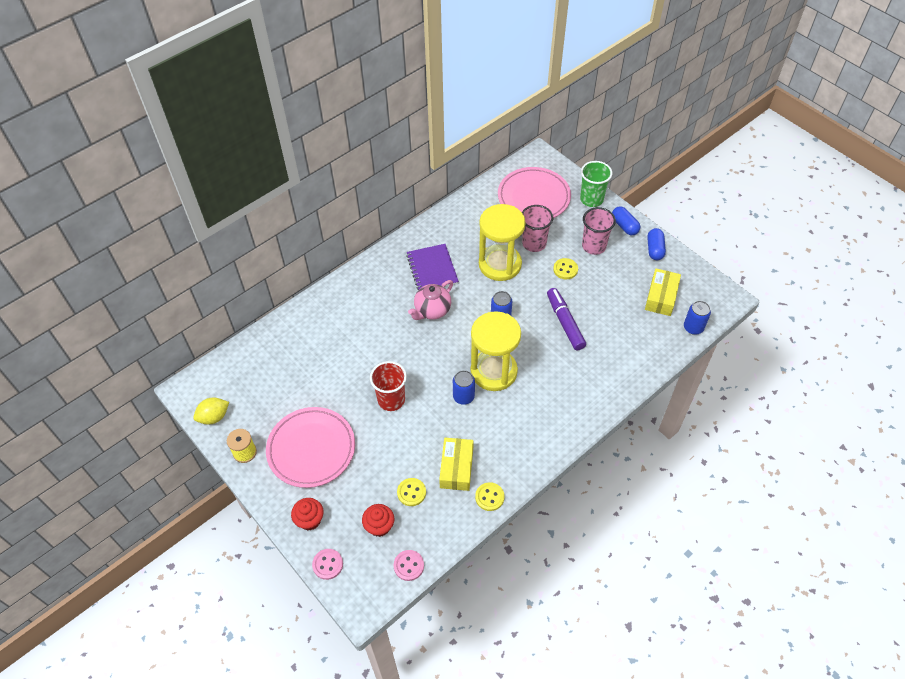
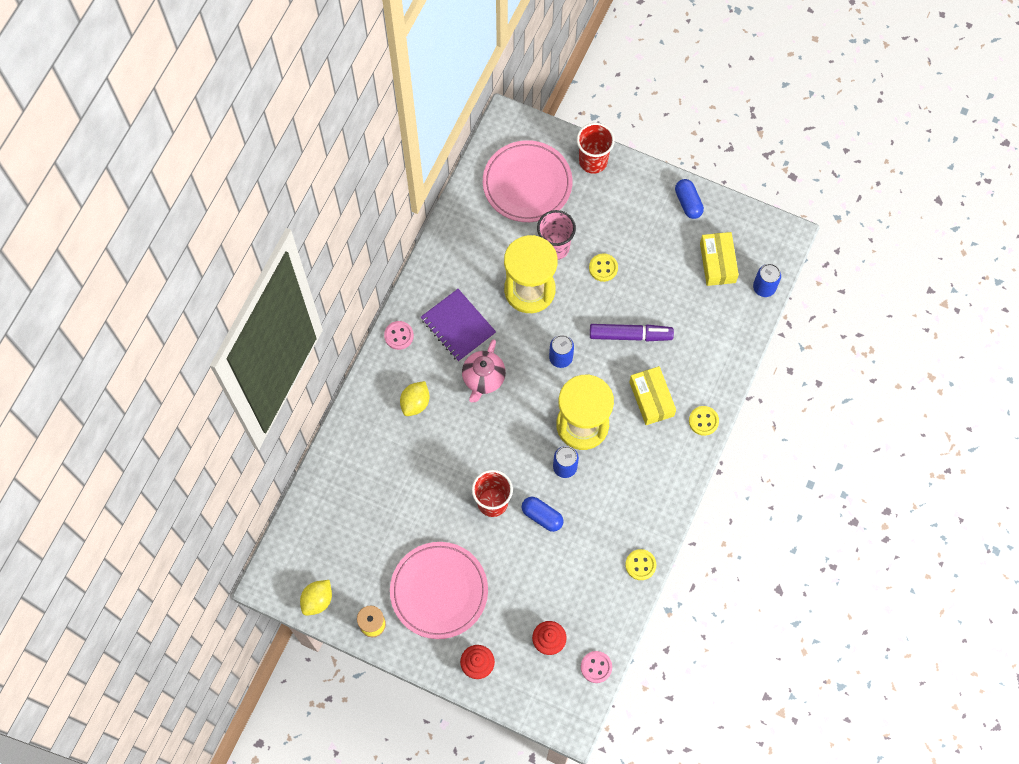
camera: 25 degrees left, 15 degrees up
pink button [312,549,343,580] -> pink button moved to [384,321,414,350]
yellow button [397,478,426,506] -> yellow button moved to [689,406,719,436]
yellow box [439,438,474,491] -> yellow box moved to [629,366,676,425]
purple marker [547,288,586,351] -> purple marker turned 135 degrees clockwise [590,324,674,341]
green cup [580,161,612,207] -> red cup [577,123,615,174]
pink cup [582,207,616,255] -> none
blue capsule [612,206,641,235] -> blue capsule moved to [522,497,563,532]
none -> yellow lemon [400,381,430,416]

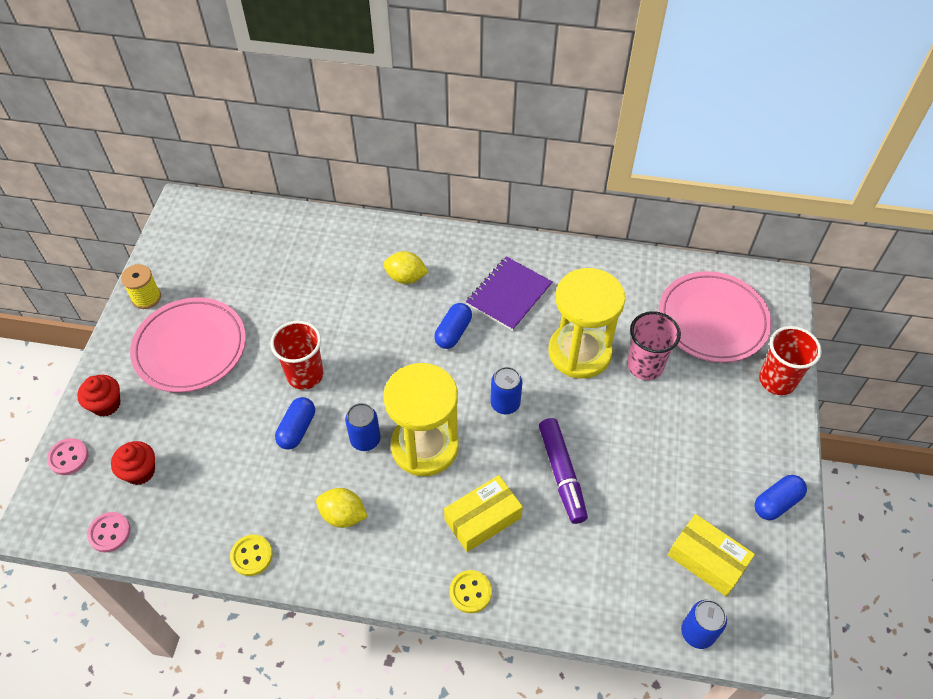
camera: 75 degrees right, 15 degrees down
yellow lemon [300,580,332,616] -> yellow lemon moved to [316,488,368,528]
pink button [384,321,414,350] -> pink button moved to [47,438,89,475]
pink teapot [462,339,506,402] -> blue capsule [434,303,472,349]
yellow button [589,253,618,282] -> none
yellow box [700,232,739,286] -> yellow box turned 60 degrees clockwise [668,514,755,597]

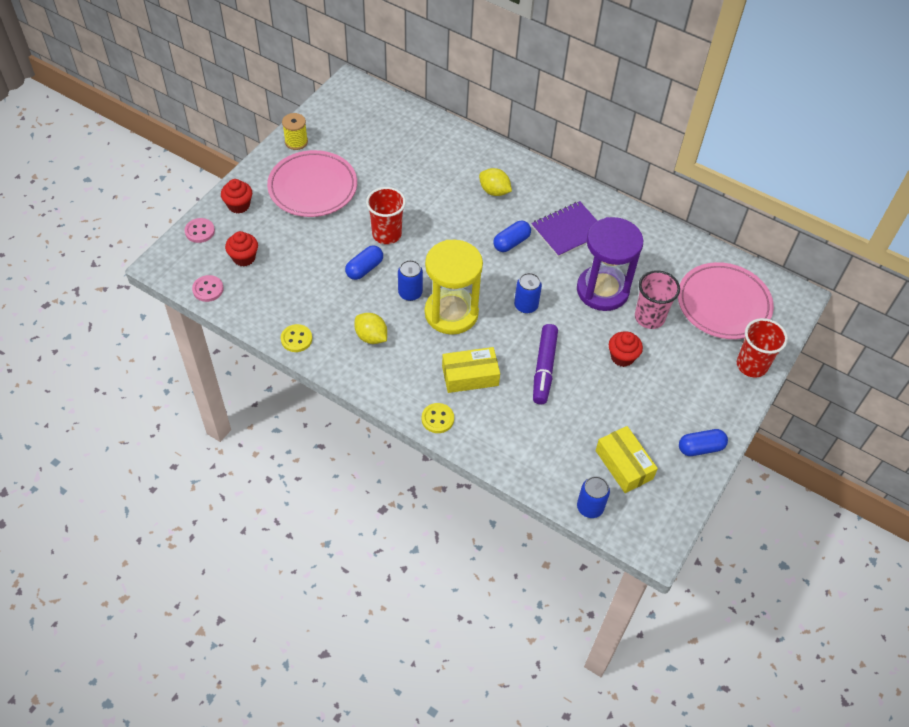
camera: 20 degrees right, 0 degrees up
yellow hourglass [549,268,625,379] -> purple hourglass [577,217,643,311]
none -> red cupcake [609,332,643,367]

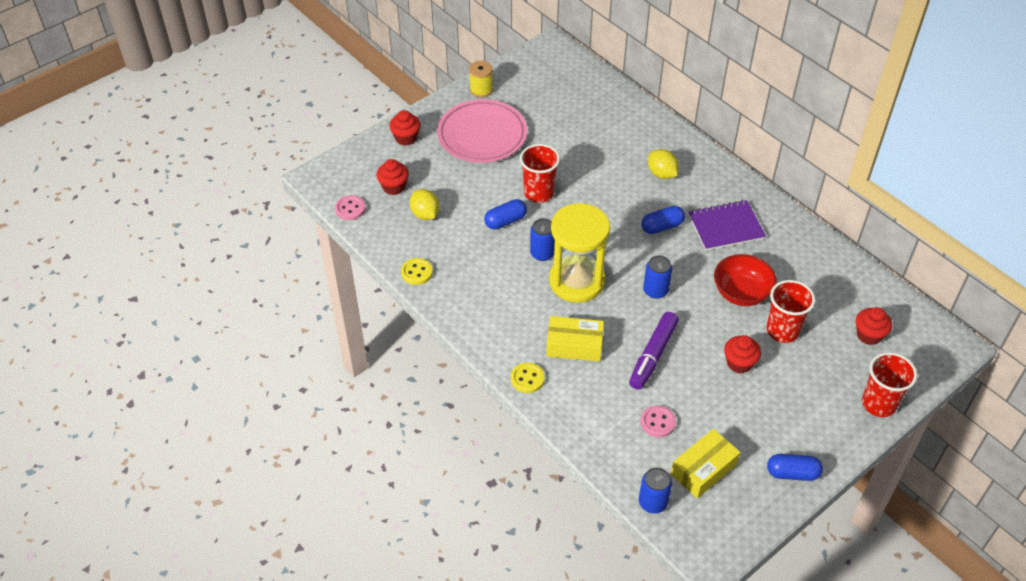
camera: 20 degrees right, 5 degrees down
pink button [185,218,215,243] -> pink button moved to [641,405,676,437]
yellow lemon [354,313,387,344] -> yellow lemon moved to [410,189,439,220]
purple hourglass [577,217,643,311] -> red bowl [714,254,777,306]
yellow box [596,426,658,493] -> yellow box turned 60 degrees clockwise [671,429,741,498]
pink cup [635,270,680,329] -> red cup [766,280,815,343]
pink plate [678,262,774,339] -> red cupcake [856,307,892,345]

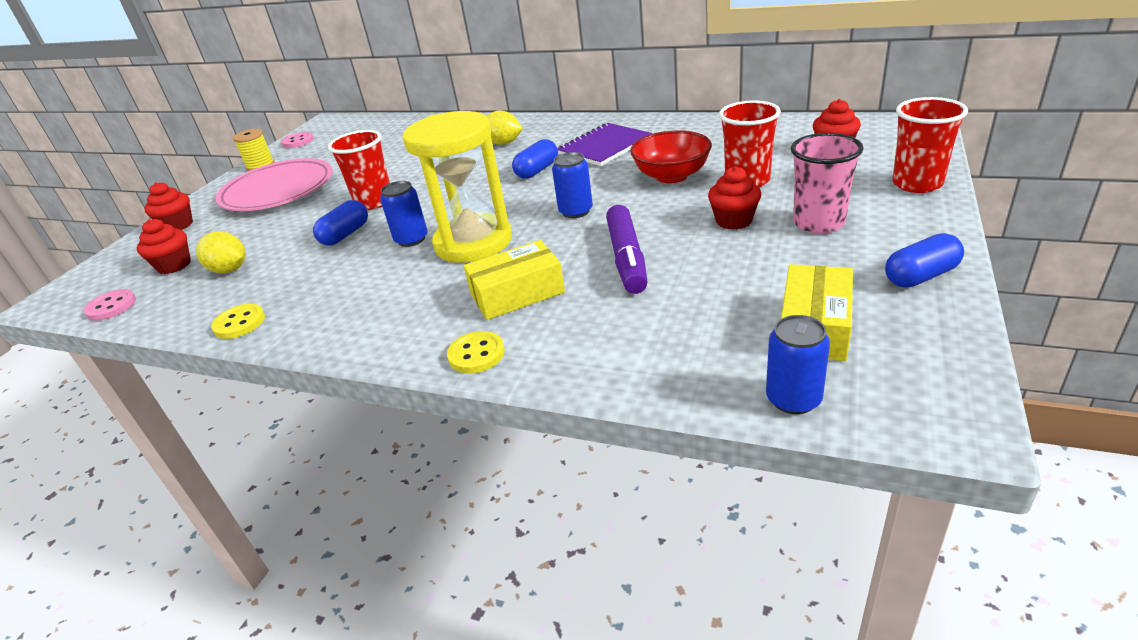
camera: 25 degrees left, 15 degrees down
pink button [641,405,676,437] -> pink button moved to [281,132,314,148]
none -> pink cup [791,133,864,234]

